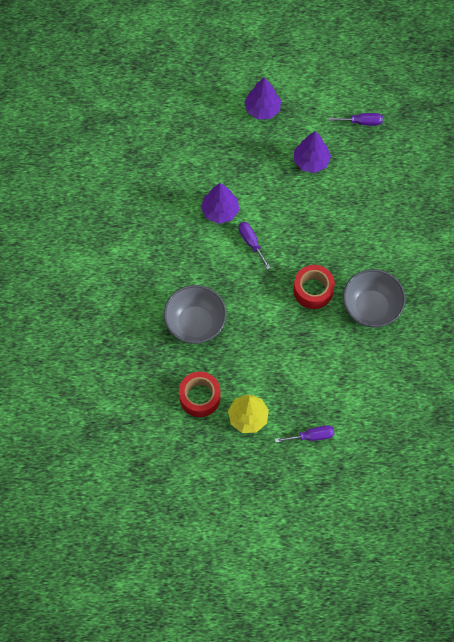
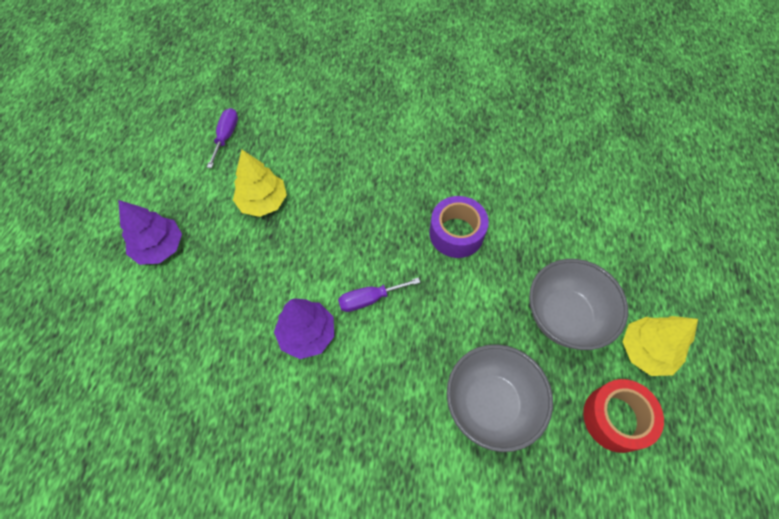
camera: 80 degrees left, 5 degrees down
purple screwdriver [275,425,334,443] -> none
purple tree [294,131,331,173] -> yellow tree [233,150,287,217]
red tape [294,265,335,309] -> purple tape [429,196,489,258]
grey bowl [343,269,406,328] -> grey bowl moved to [529,259,628,350]

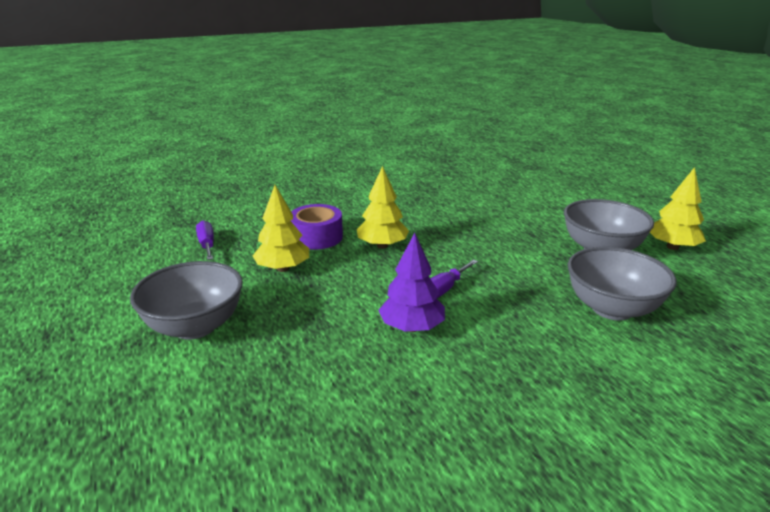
camera: 30 degrees left, 35 degrees down
purple tree [118,200,182,265] -> grey bowl [130,261,243,340]
purple tape [429,196,489,258] -> purple tape moved to [291,204,343,250]
red tape [583,379,664,453] -> none
none -> yellow tree [357,166,409,249]

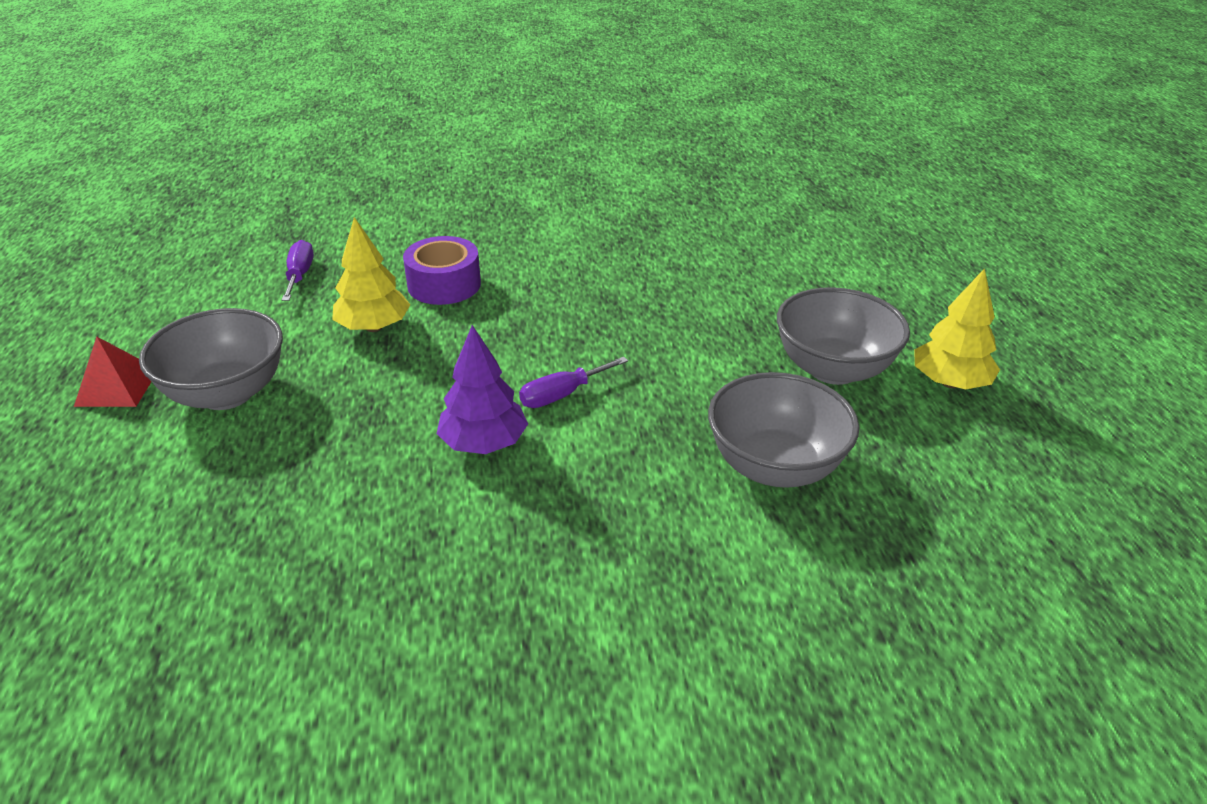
camera: 15 degrees right, 10 degrees up
yellow tree [357,166,409,249] -> none
none -> red pyramid [74,336,151,407]

